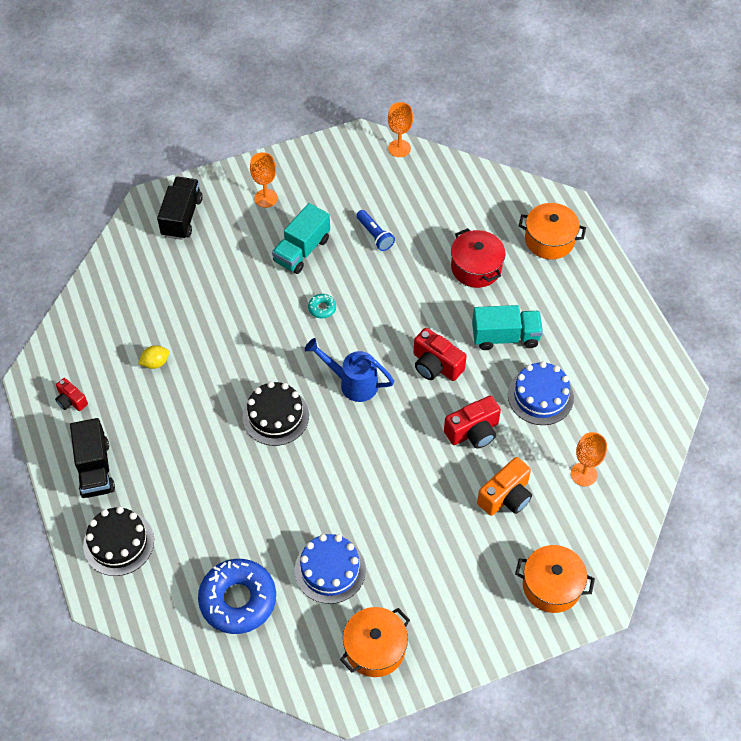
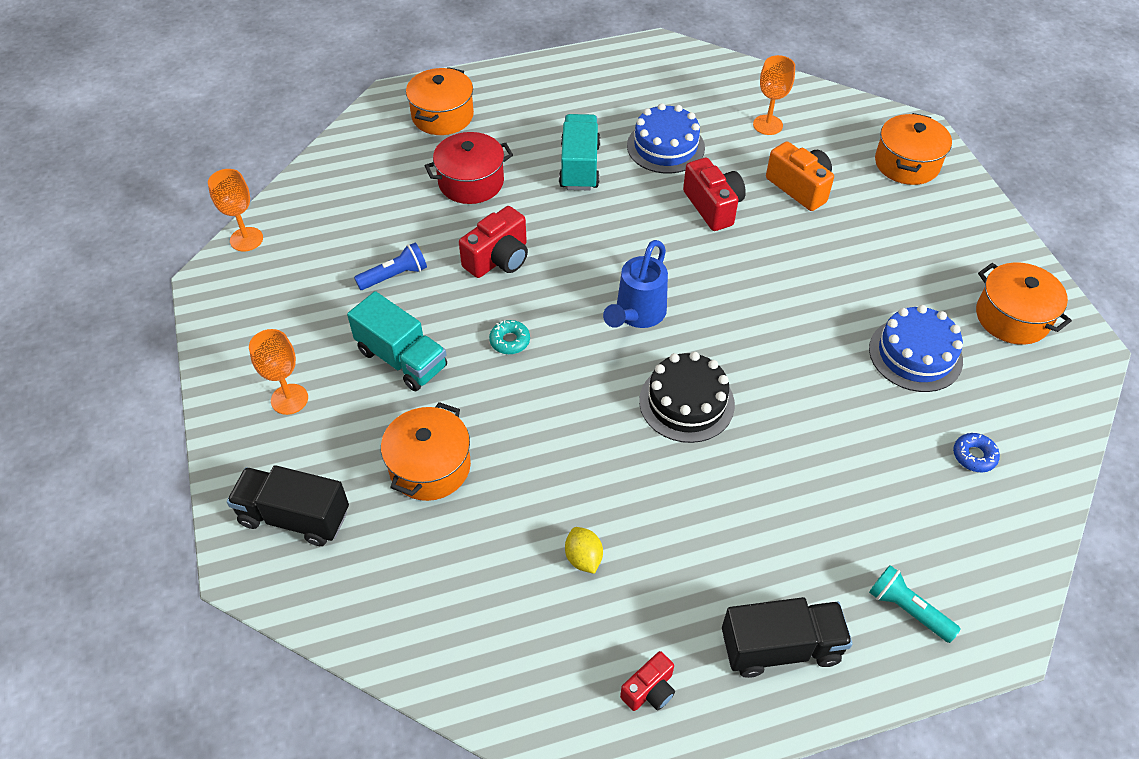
camera: 85 degrees left, 5 degrees down
black cake [83,507,154,576] -> turquoise flashlight [869,565,961,643]
blue donut [198,559,276,634] -> blue donut [953,433,1000,472], size x0.42
red camera [414,328,467,381] -> red camera moved to [459,206,528,278]
none -> orange pot [381,402,471,501]

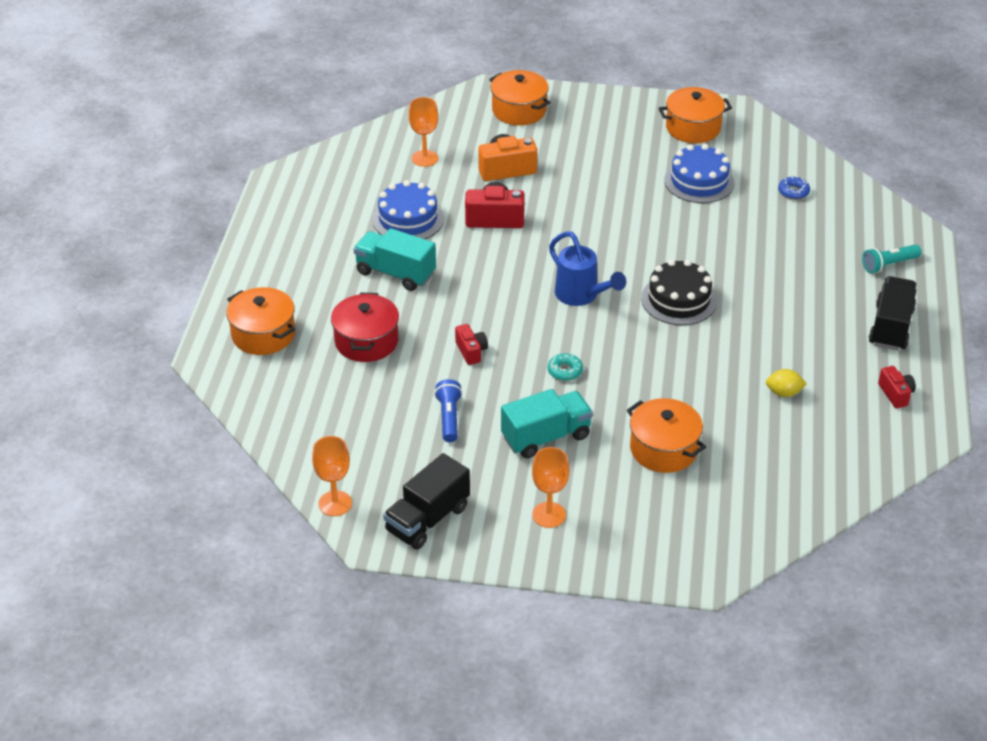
camera: 65 degrees left, 10 degrees down
black truck [227,465,349,546] -> black truck moved to [383,453,470,550]
red camera [459,206,528,278] -> red camera [455,324,488,365], size x0.60

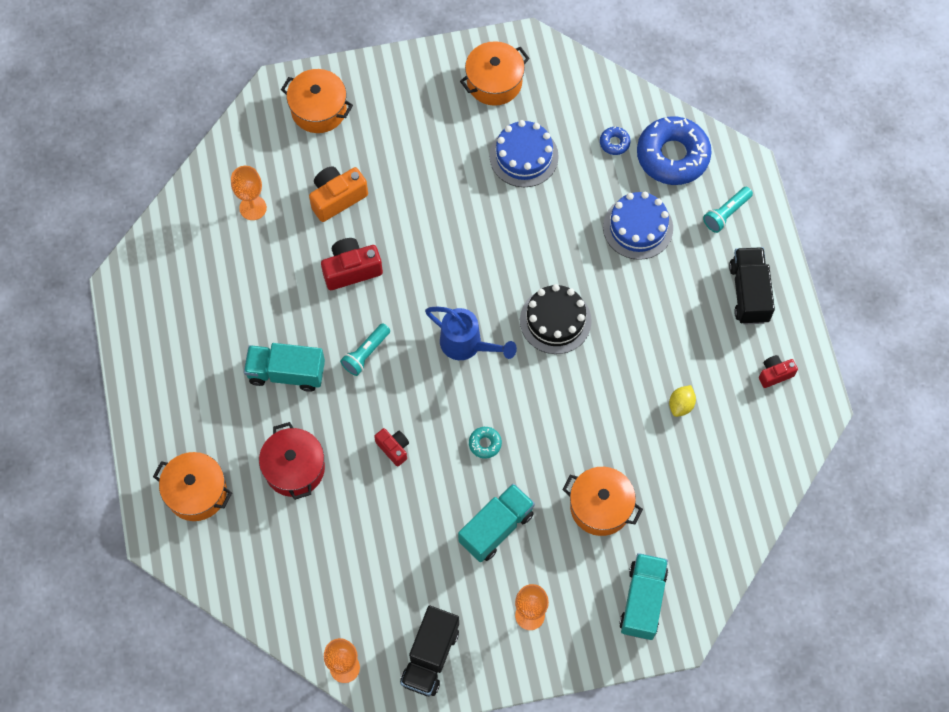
camera: 20 degrees left, 25 degrees up
blue cake [372,180,444,239] -> blue cake moved to [603,192,673,260]
blue flashlight [434,379,462,442] -> none
yellow lemon [766,369,807,397] -> yellow lemon turned 45 degrees counterclockwise [669,385,696,417]
red camera [878,366,916,408] -> red camera turned 75 degrees counterclockwise [759,355,798,388]
none -> turquoise flashlight [340,323,390,376]
none -> turquoise truck [619,553,668,640]
none -> blue donut [637,116,712,185]

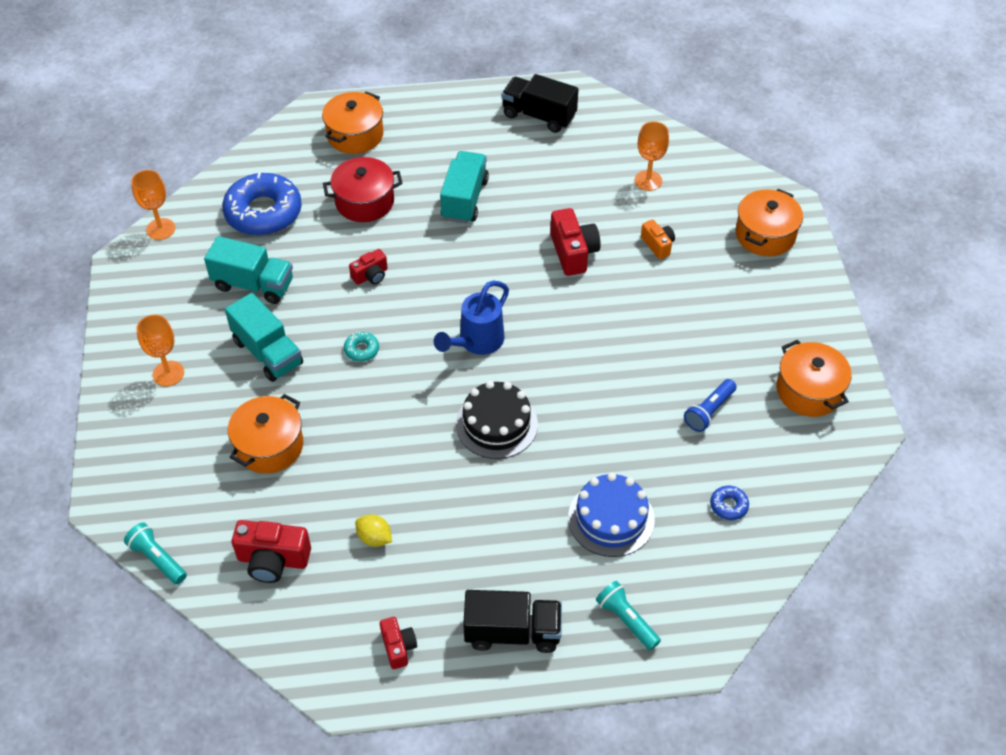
camera: 95 degrees right, 15 degrees down
orange camera [309,166,368,222] -> orange camera [641,219,675,259], size x0.60
turquoise flashlight [340,323,390,376] -> turquoise flashlight moved to [124,522,187,585]
black truck [400,605,459,696] -> black truck moved to [502,74,578,133]
blue cake [490,120,559,187] -> blue flashlight [684,379,737,432]
turquoise truck [619,553,668,640] -> turquoise truck moved to [204,236,293,304]
blue donut [637,116,712,185] -> blue donut moved to [222,173,302,236]
none -> red camera [232,520,311,583]

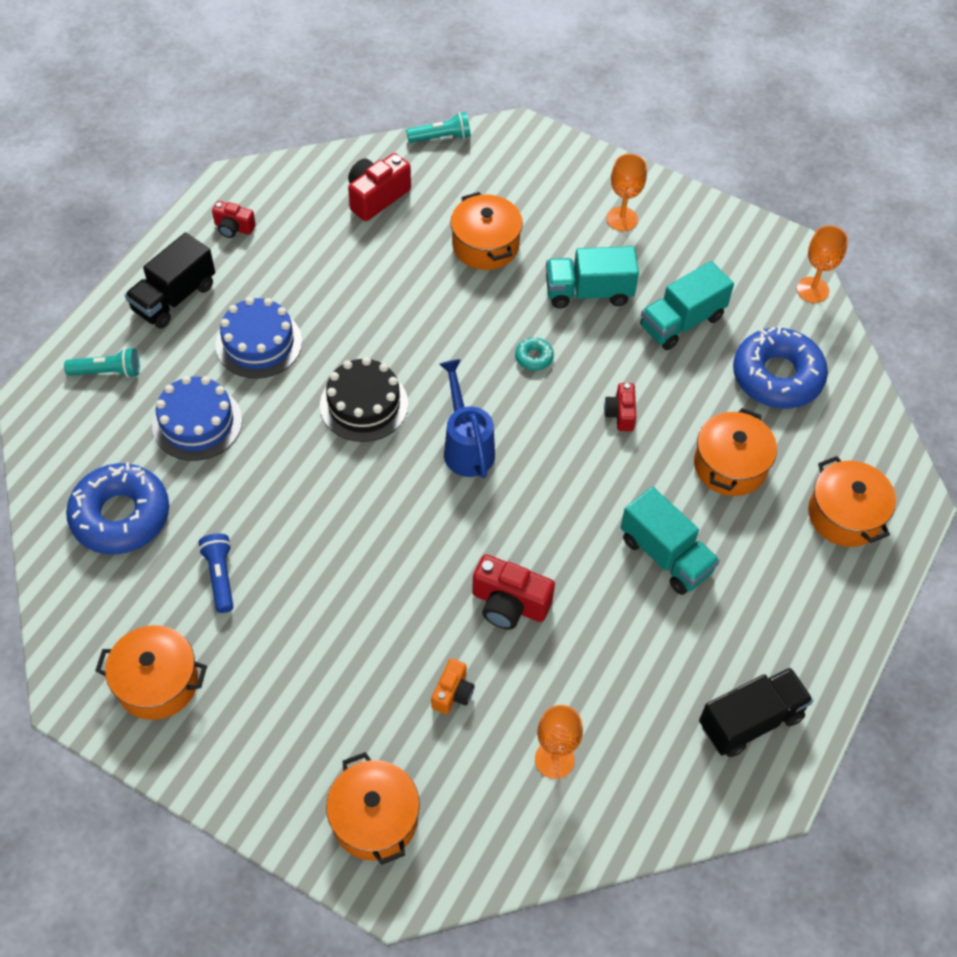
camera: 125 degrees right, 5 degrees up
red pot [323,157,403,222] -> orange pot [694,408,777,496]
yellow lemon [355,515,392,547] -> none
orange camera [641,219,675,259] -> orange camera turned 75 degrees counterclockwise [431,658,475,714]
blue donut [710,486,749,520] -> blue donut [66,462,169,554], size x2.39
none -> blue cake [216,297,302,379]

